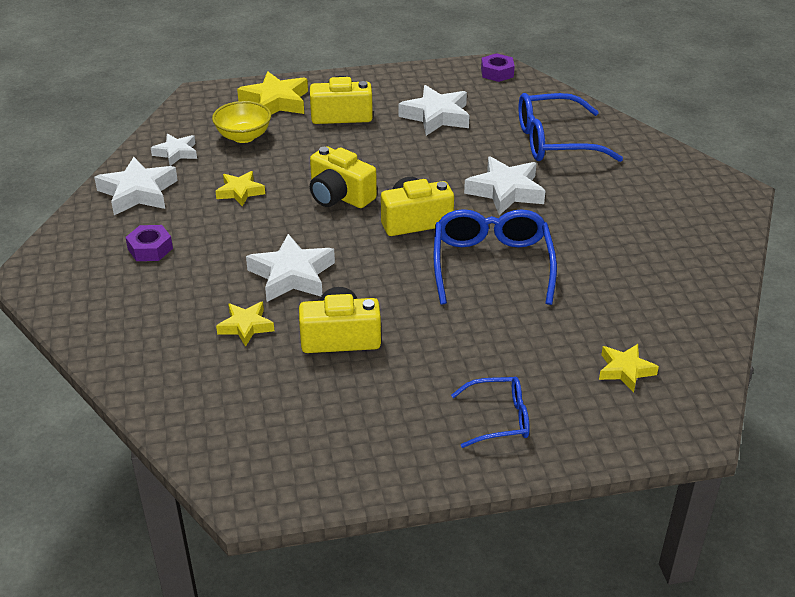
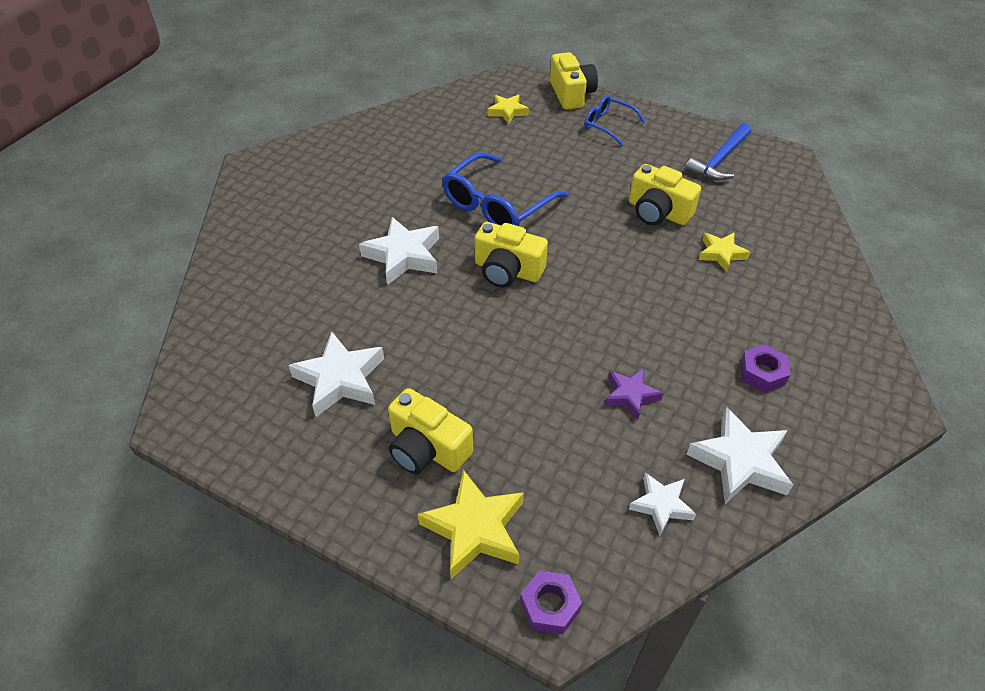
camera: 140 degrees left, 10 degrees up
yellow bowl [212,101,271,143] -> none
yellow star [215,171,265,207] -> purple star [605,368,663,420]
white star [246,234,335,302] -> none
yellow camera [310,146,377,208] -> yellow camera moved to [550,52,598,110]
purple nut [481,53,515,82] -> purple nut moved to [520,571,582,635]
blue glasses [518,93,623,162] -> none
none -> blue hammer [686,123,751,181]

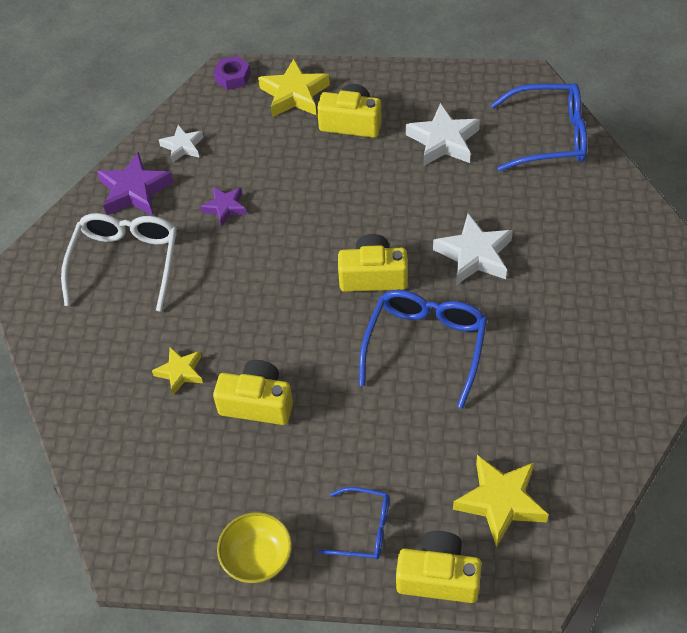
camera: 160 degrees right, 5 degrees up
yellow star [488,94,529,124] -> yellow star [453,455,549,547], size x1.65
yellow camera [550,52,598,110] -> yellow camera turned 135 degrees clockwise [396,531,481,603]
blue hammer [686,123,751,181] -> none
white star [686,407,793,504] -> purple star [97,152,174,216]
purple nut [740,344,790,393] -> white glasses [61,213,177,312]
none -> yellow bowl [217,512,292,583]
none -> blue glasses [491,83,587,171]

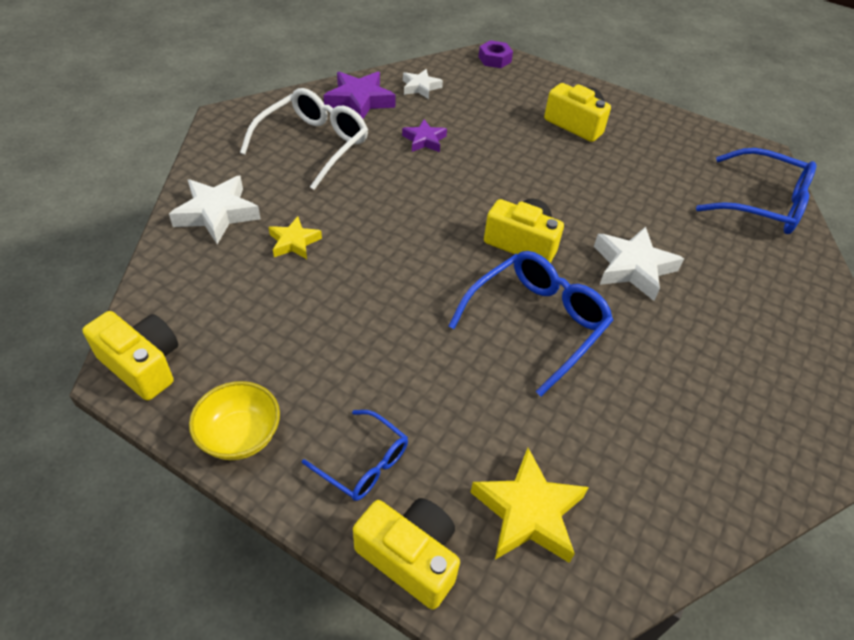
camera: 20 degrees right, 5 degrees down
yellow camera [213,360,293,425] -> yellow camera moved to [82,311,178,401]
yellow star [258,59,330,117] -> none
white star [406,103,480,166] -> white star moved to [169,176,261,244]

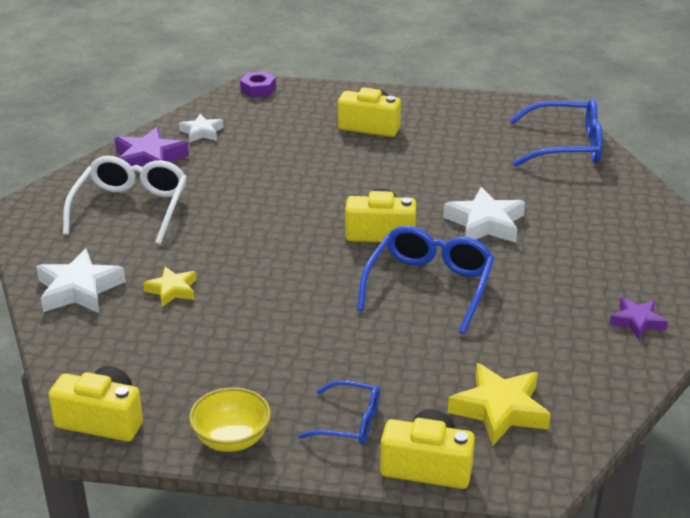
camera: 20 degrees left, 15 degrees down
purple star [402,119,447,152] -> purple star moved to [609,297,668,340]

